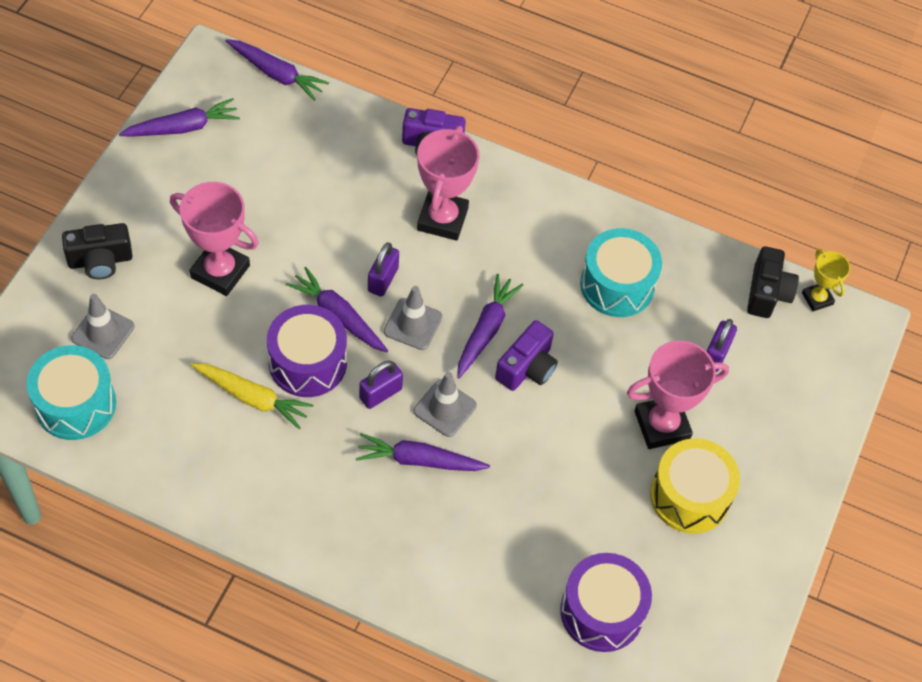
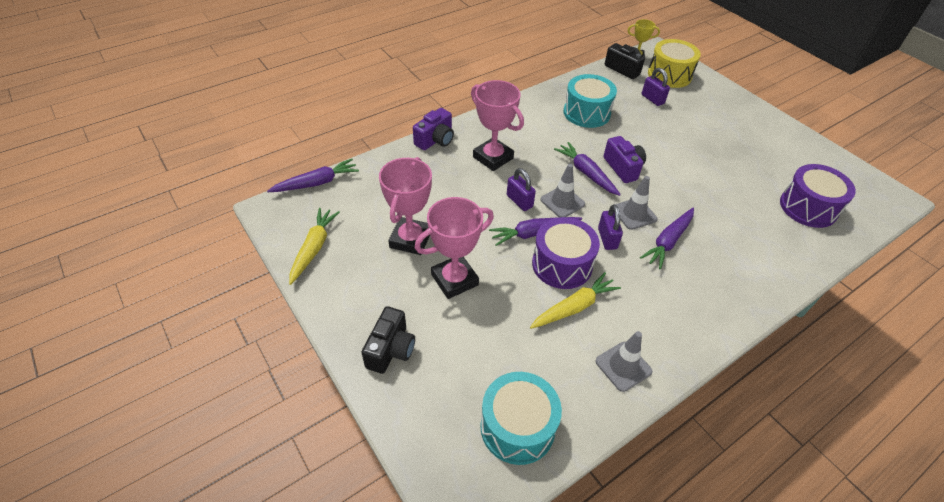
camera: 55 degrees left, 10 degrees down
grey traffic cone [71,294,135,359] -> grey traffic cone moved to [596,331,652,392]
purple carrot [119,98,240,137] -> yellow carrot [289,208,340,285]
pink trophy [627,341,729,449] -> pink trophy moved to [379,157,432,255]
yellow drum [650,438,740,534] -> yellow drum moved to [648,39,701,88]

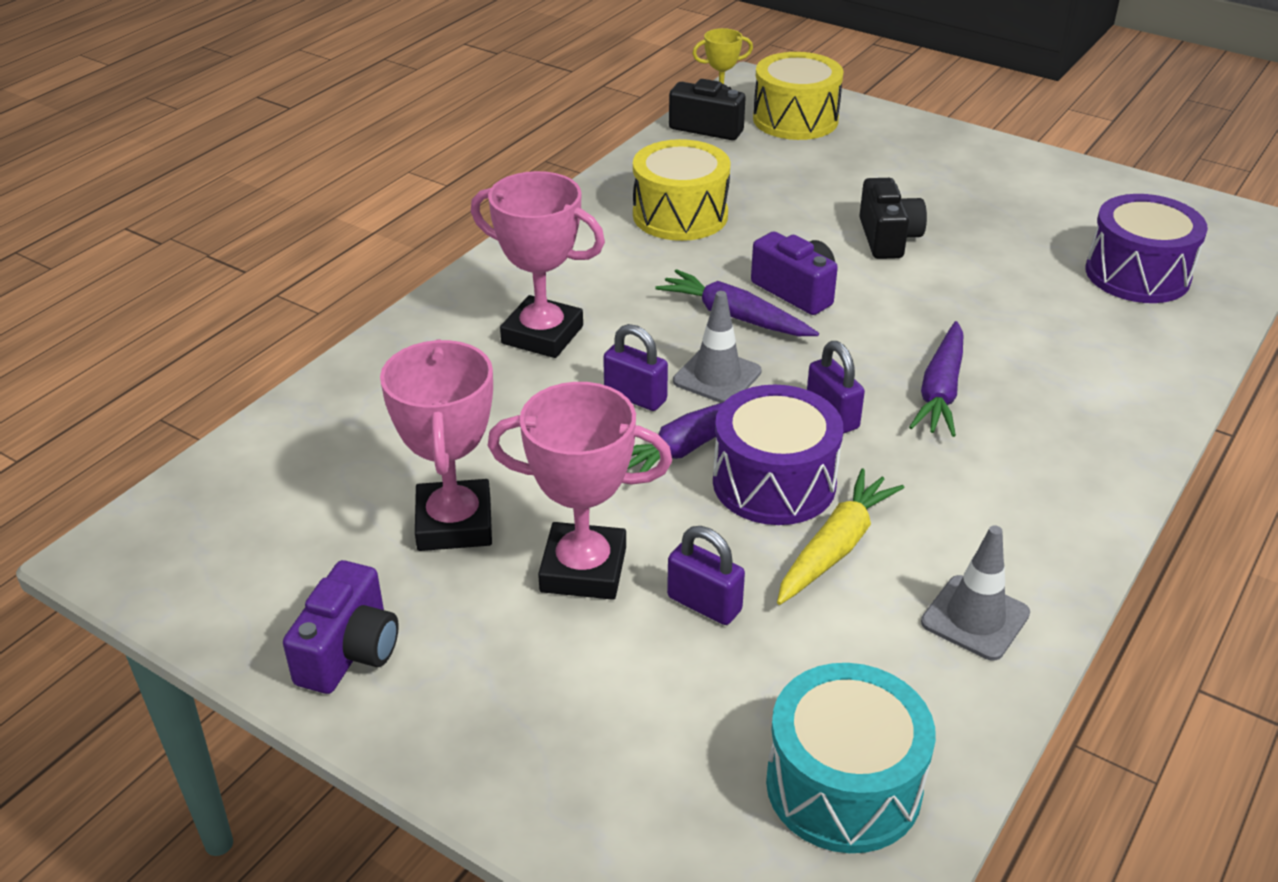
camera: 20 degrees left, 10 degrees down
purple carrot [267,159,359,192] -> none
yellow carrot [289,208,340,285] -> none
black camera [361,306,415,374] -> black camera moved to [859,178,927,259]
purple camera [413,108,454,150] -> purple camera moved to [283,560,399,694]
pink trophy [415,197,494,299] -> pink trophy turned 60 degrees clockwise [487,382,672,600]
turquoise drum [564,74,617,128] -> yellow drum [633,139,731,241]
grey traffic cone [615,176,657,230] -> none
purple padlock [642,68,670,106] -> purple padlock moved to [667,526,745,625]

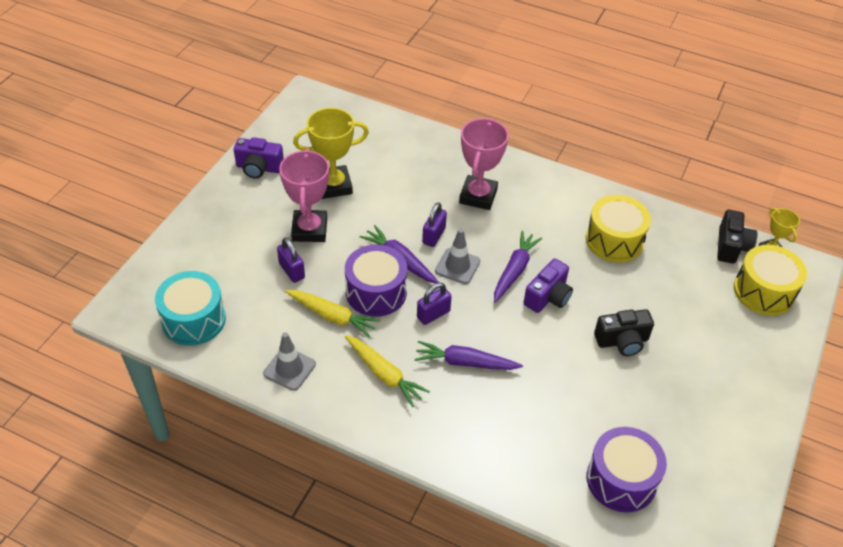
camera: 80 degrees right, 10 degrees up
pink trophy [380,339,493,551] -> yellow trophy [293,108,369,199]
purple padlock [667,526,745,625] -> purple padlock turned 60 degrees counterclockwise [277,237,305,283]
none -> yellow carrot [345,335,430,407]

